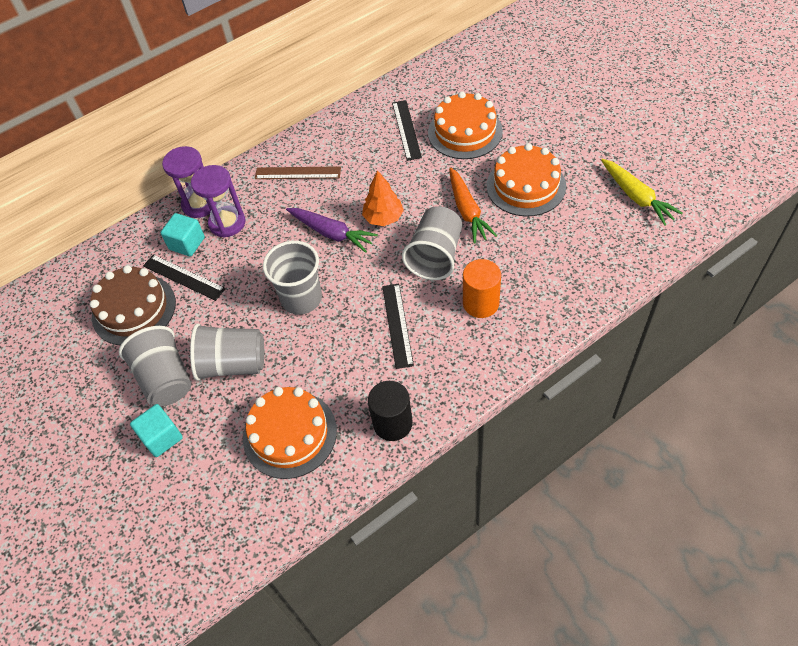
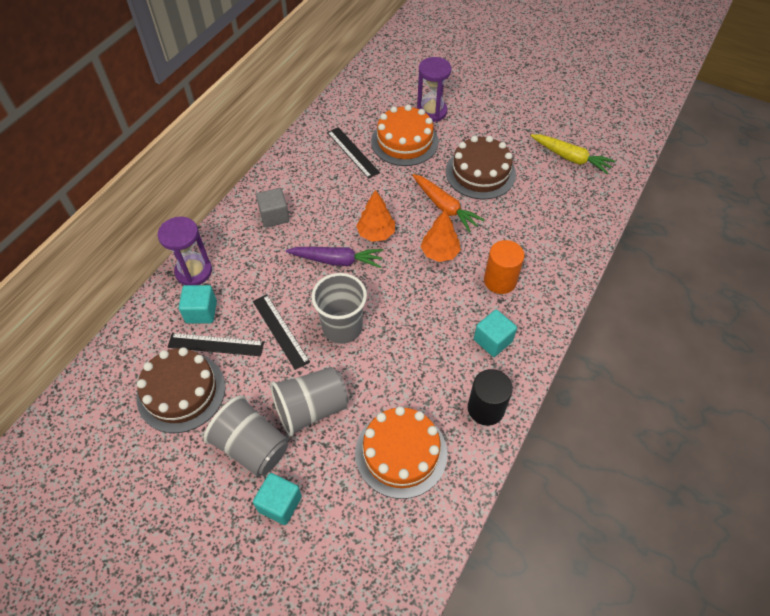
camera: 30 degrees left, 0 degrees up
purple hourglass [191,165,245,238] -> purple hourglass moved to [417,57,451,122]
brown ruler [255,166,341,179] -> grey cube [256,188,290,227]
black ruler [382,284,414,369] -> black ruler moved to [253,294,310,370]
grey cup [402,206,462,280] -> orange tree [421,210,461,262]
orange cake [486,143,566,217] -> brown cake [446,136,516,199]
none -> turquoise cube [474,310,517,357]

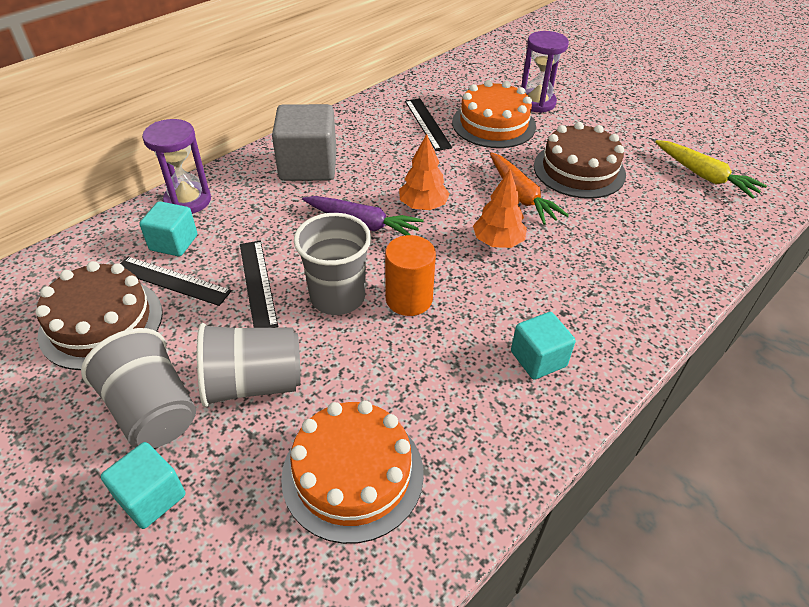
camera: 15 degrees right, 10 degrees down
grey cube [256,188,290,227] -> grey cube [272,104,337,181], size x1.70
black cylinder [468,369,513,426] -> none
orange cylinder [484,240,524,294] -> orange cylinder moved to [385,235,436,316]

